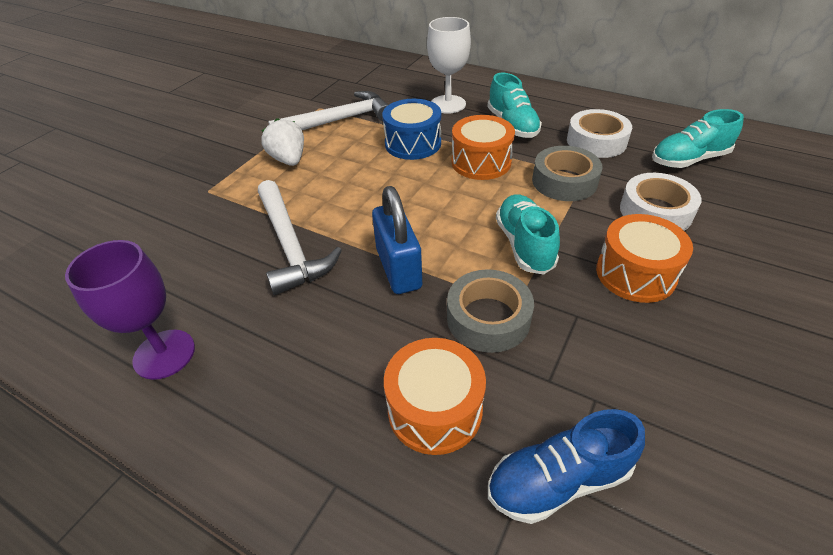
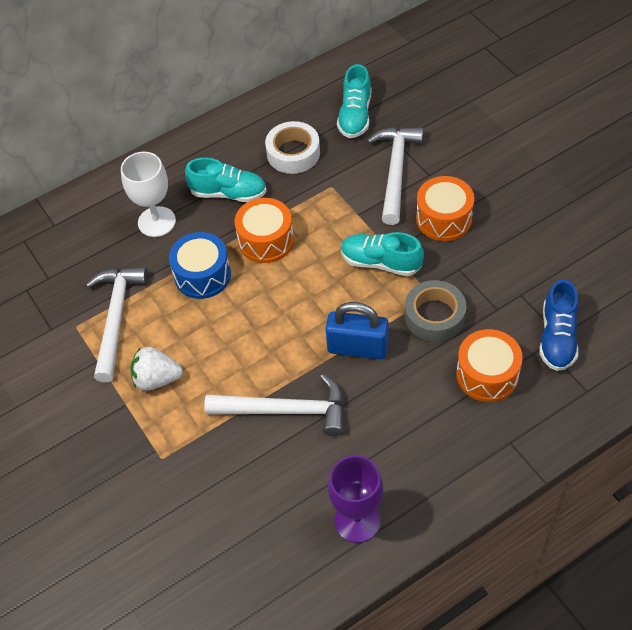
camera: 60 degrees left, 10 degrees up
grey tape [532,146,602,201] -> none
white tape [620,173,701,231] -> white hammer [367,127,423,225]

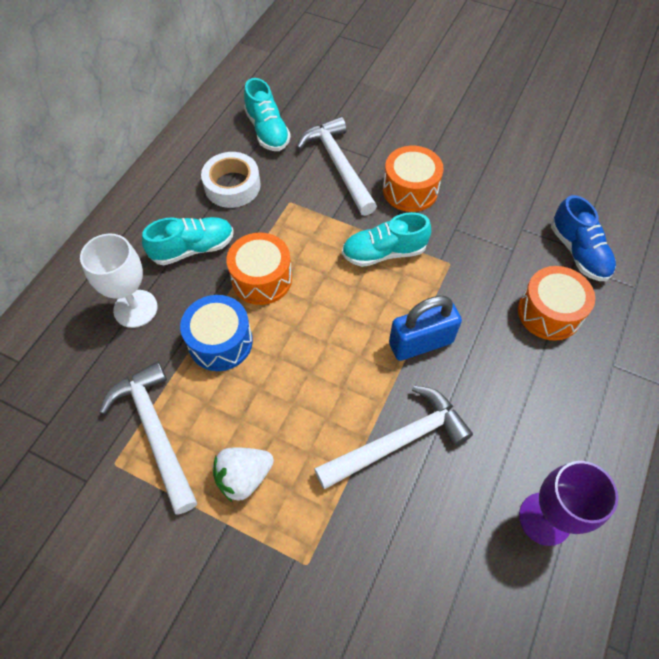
camera: 35 degrees left, 5 degrees up
grey tape [405,280,466,342] -> none

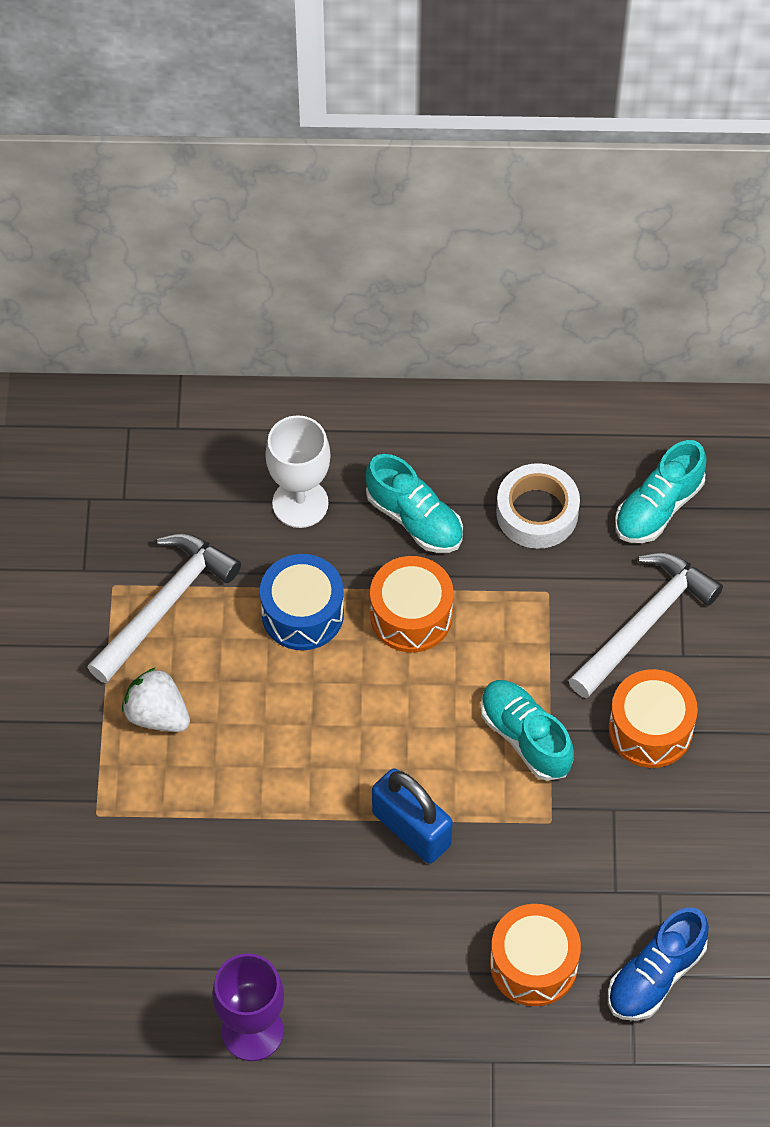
camera: 65 degrees right, 0 degrees up
white hammer [314,385,473,489] -> none

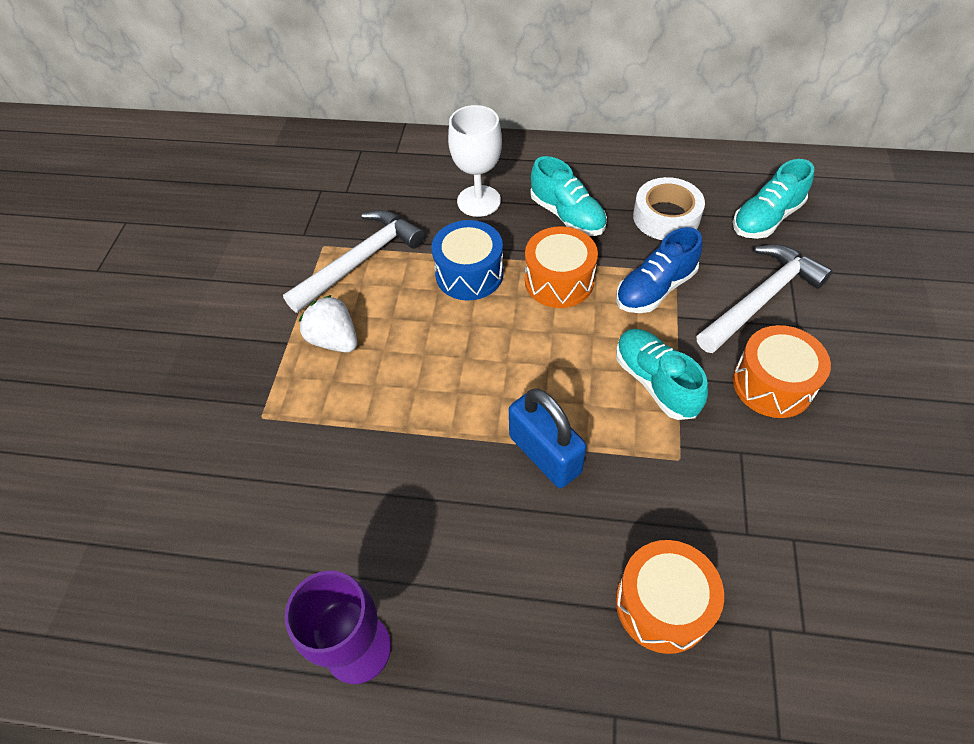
camera: 10 degrees right, 5 degrees down
blue shoe [608,908,709,1021] -> blue shoe moved to [616,227,703,313]

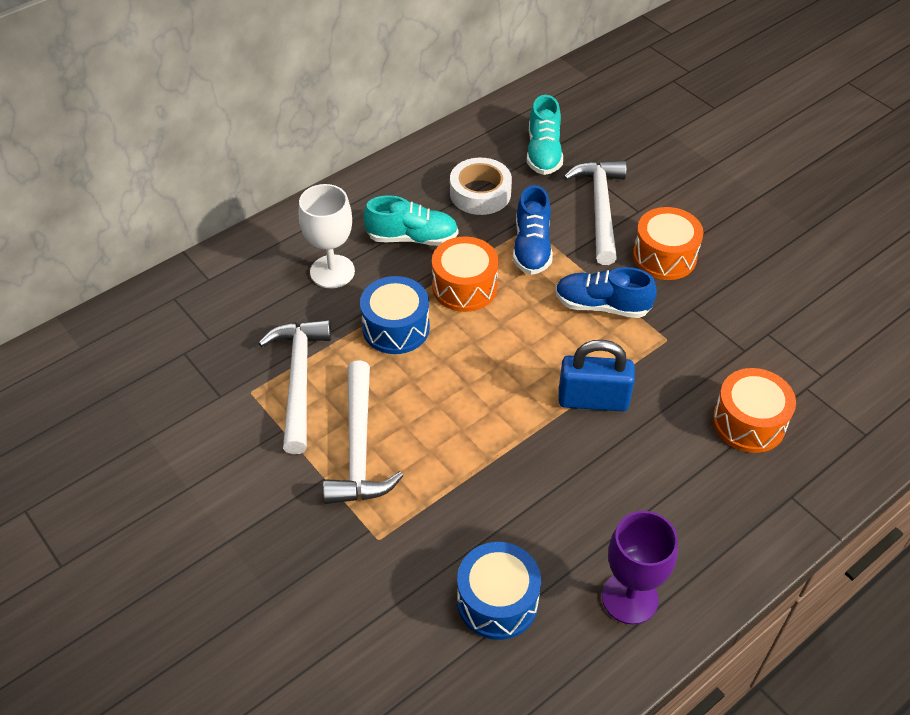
camera: 50 degrees left, 5 degrees down
white strawberry [299,295,357,353] -> white hammer [323,360,403,504]
turquoise shoe [616,329,708,420] -> blue shoe [555,267,657,318]
none -> blue drum [457,542,541,640]

